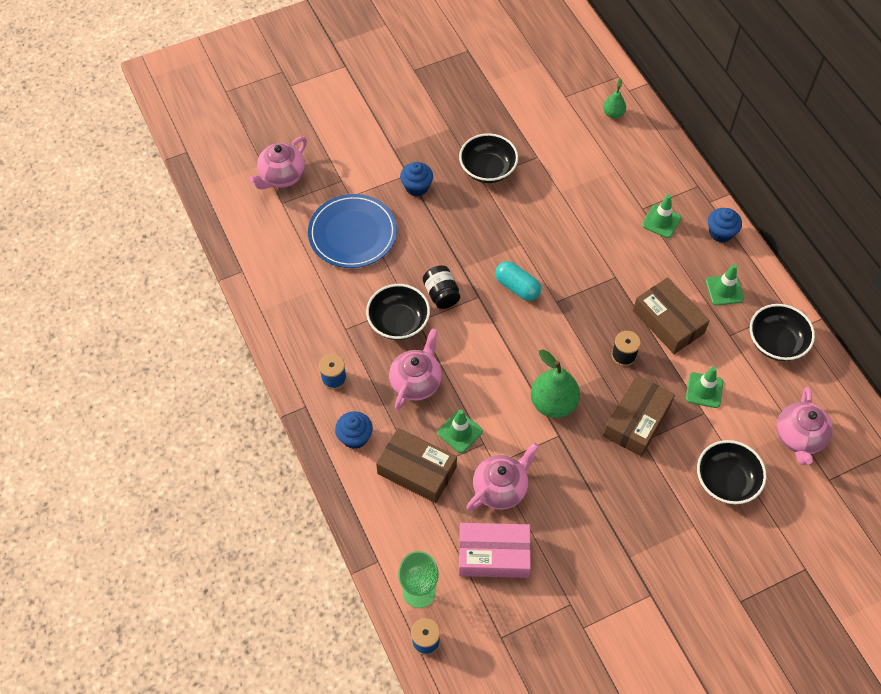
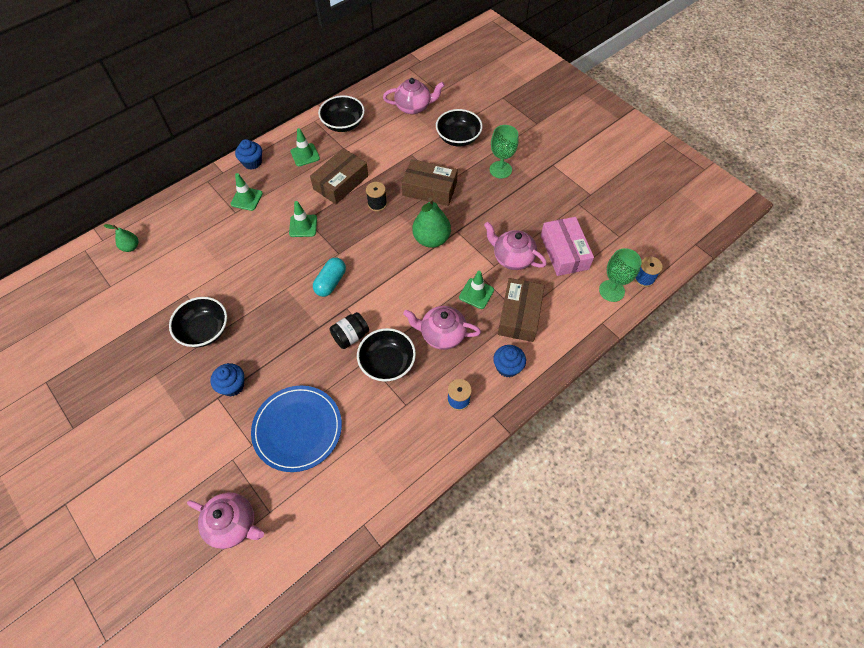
camera: 105 degrees left, 0 degrees up
green traffic cone [686,367,723,408] -> green traffic cone moved to [289,201,317,237]
none -> green goblet [490,125,519,178]

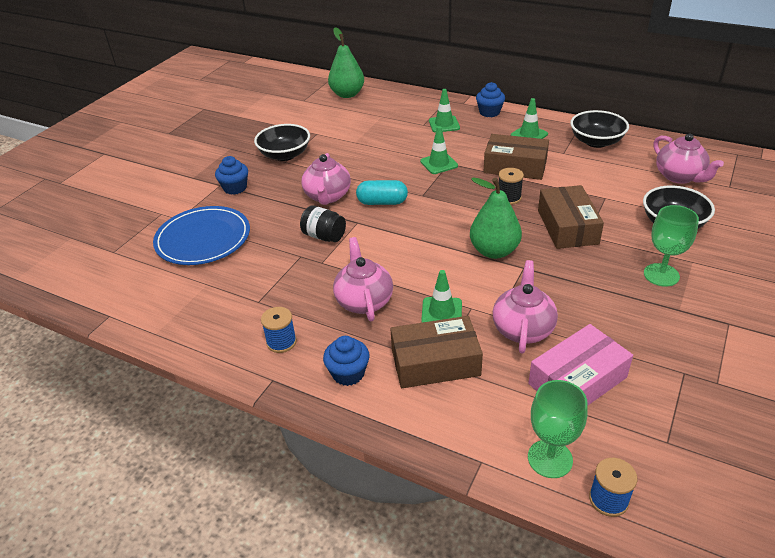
camera: 70 degrees right, 20 degrees down
green pear [104,224,138,252] -> green pear [328,27,364,98], size x1.84
pink teapot [187,492,264,549] -> pink teapot moved to [301,153,351,205]
black bowl [357,328,416,382] -> none

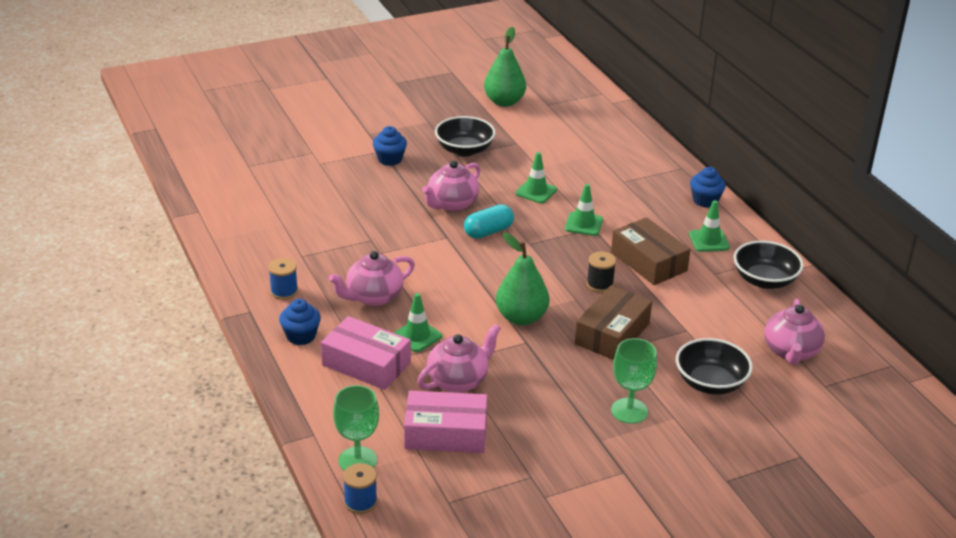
camera: 35 degrees right, 5 degrees down
blue plate [153,206,250,265] -> none
black jar [300,205,346,242] -> none
green pear [328,27,364,98] -> green pear moved to [484,27,526,107]
pink teapot [333,237,393,321] -> pink teapot turned 150 degrees counterclockwise [329,251,415,306]
turquoise capsule [356,180,408,205] -> turquoise capsule turned 75 degrees counterclockwise [464,204,514,239]
brown box [391,316,483,388] -> pink box [321,316,411,390]
green traffic cone [429,89,460,133] -> green traffic cone moved to [515,152,557,203]

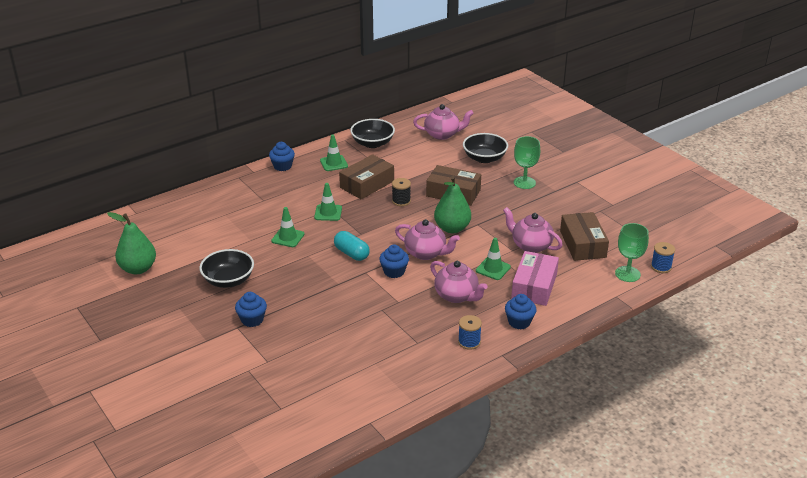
camera: 100 degrees left, 0 degrees up
pink box [404,391,487,453] -> brown box [560,212,609,261]
pink teapot [422,160,480,212] -> pink teapot moved to [395,219,460,260]
none -> blue cupcake [379,244,409,278]

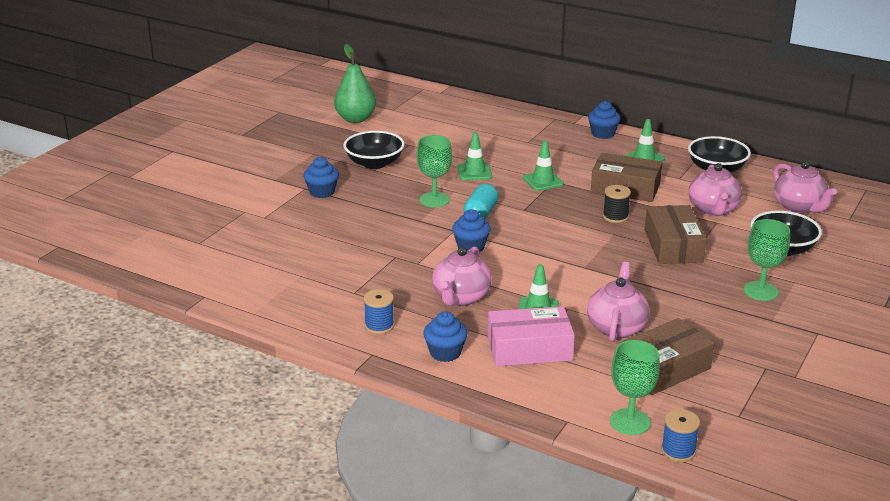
camera: 65 degrees right, 5 degrees down
pink teapot [395,219,460,260] -> pink teapot moved to [689,163,742,216]
green pear [434,176,471,233] -> none
none -> green goblet [417,135,452,207]

